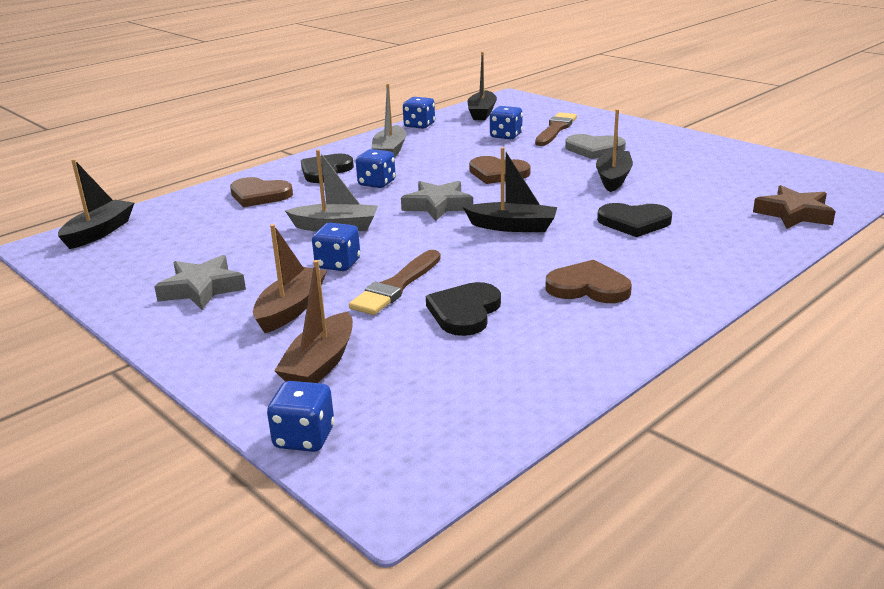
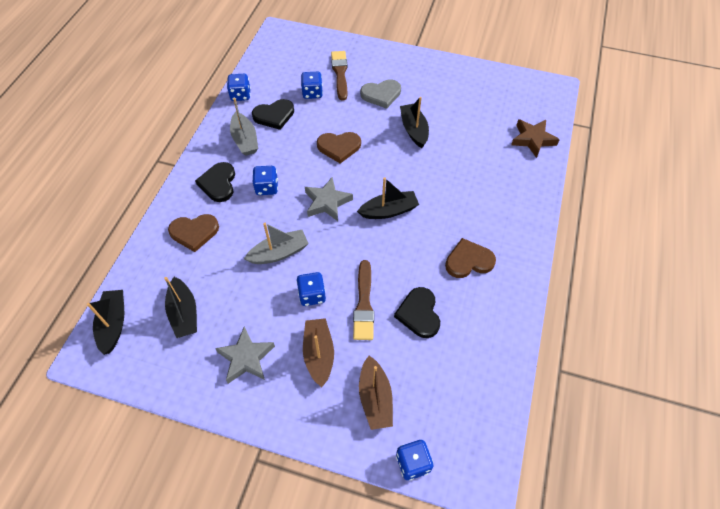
camera: 30 degrees left, 30 degrees up
black boat [467,52,497,120] -> black boat moved to [164,277,197,338]
black heart [597,203,672,237] -> black heart moved to [252,99,294,130]

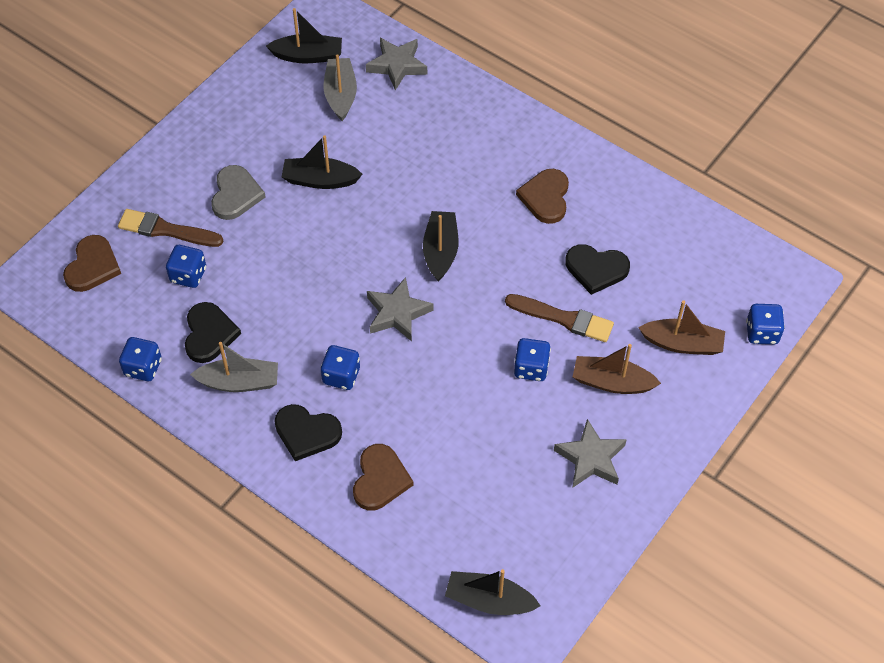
camera: 70 degrees left, 0 degrees up
black boat [164,277,197,338] -> black boat moved to [266,8,342,63]
grey boat [244,223,309,264] -> grey boat moved to [323,54,357,121]
brown heart [317,132,361,164] -> brown heart moved to [63,235,121,292]
brown star [511,119,560,158] -> grey star [366,38,427,90]

